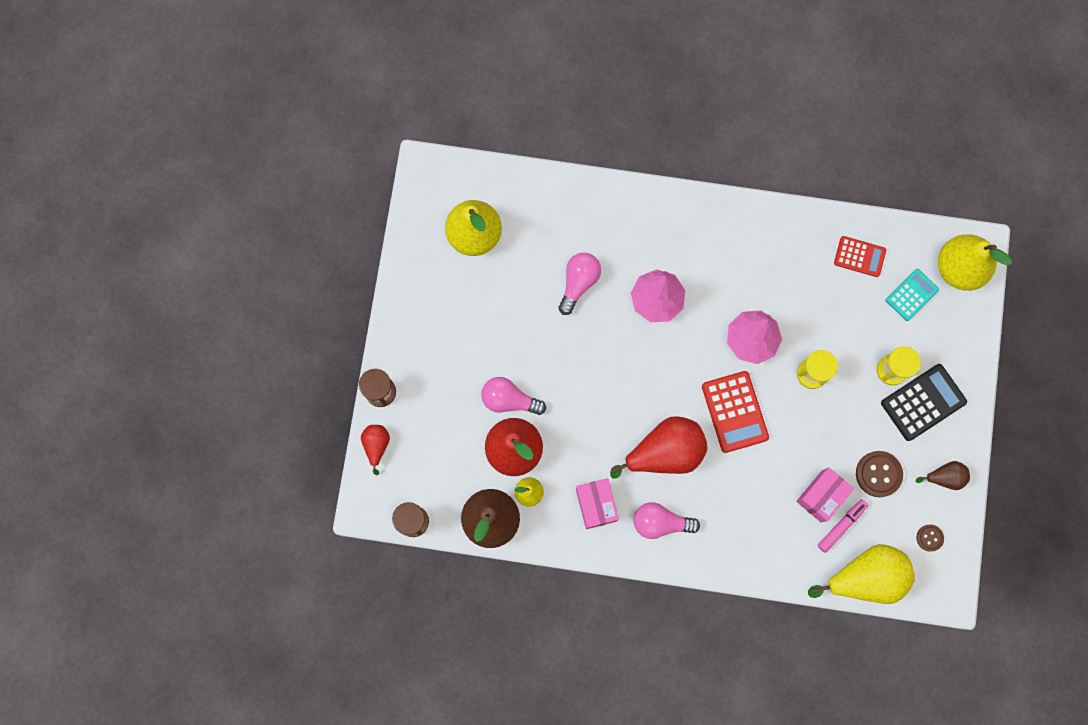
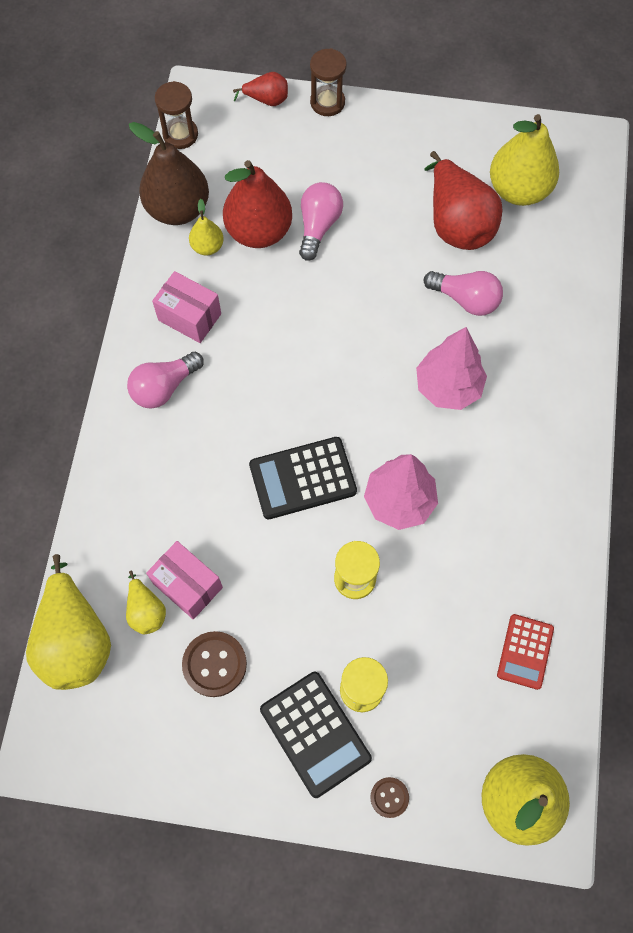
camera: 90 degrees right, 10 degrees down
pink box [576,478,619,529] -> pink box turned 45 degrees clockwise [152,271,221,343]
red pear [610,416,708,479] -> red pear moved to [424,151,503,250]
pink light bulb [634,502,700,539] -> pink light bulb turned 135 degrees counterclockwise [127,352,204,409]
red calculator [702,371,769,453] -> black calculator [249,437,357,519]
pink marker [818,499,868,553] -> yellow pear [126,571,166,634]
turquoise calculator [886,269,939,321] -> none
brown pear [916,461,970,490] -> none
brown button [917,525,944,552] -> brown button moved to [370,777,409,818]

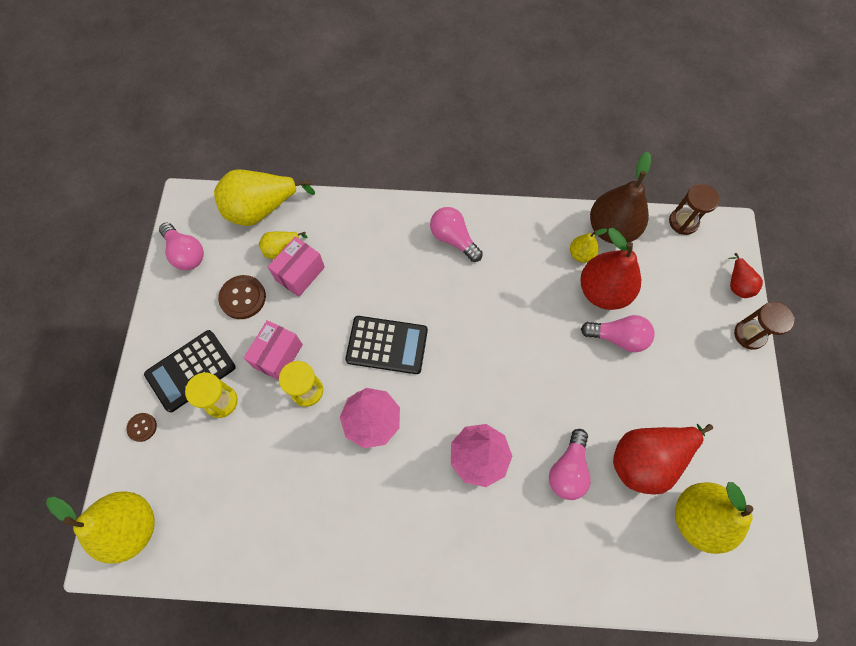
camera: 85 degrees right, 0 degrees up
pink box [152,271,221,343] -> pink box moved to [244,320,303,380]
black calculator [249,437,357,519] -> black calculator turned 120 degrees clockwise [345,316,428,374]
red calculator [497,614,554,690] -> none
none -> pink light bulb [159,223,204,270]

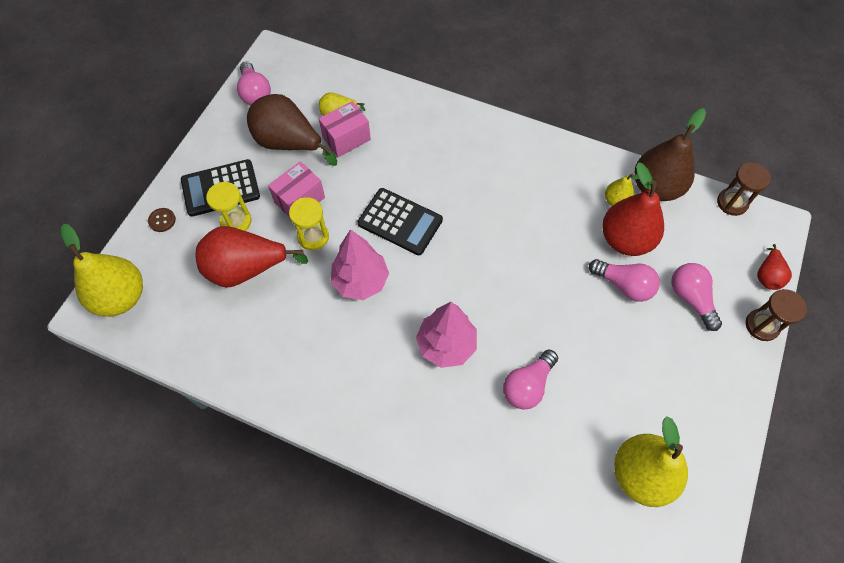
camera: 20 degrees right, 5 degrees down
yellow pear [214,169,315,226] -> none
brown button [218,275,266,319] -> brown pear [247,94,337,166]
pink light bulb [430,207,483,262] -> pink light bulb moved to [671,263,722,331]
red pear [613,424,713,494] -> red pear moved to [196,226,308,288]

